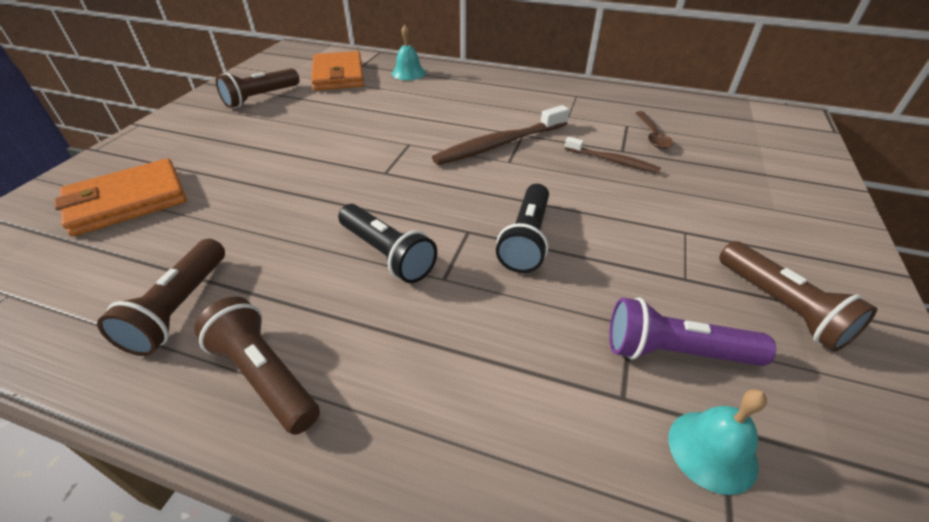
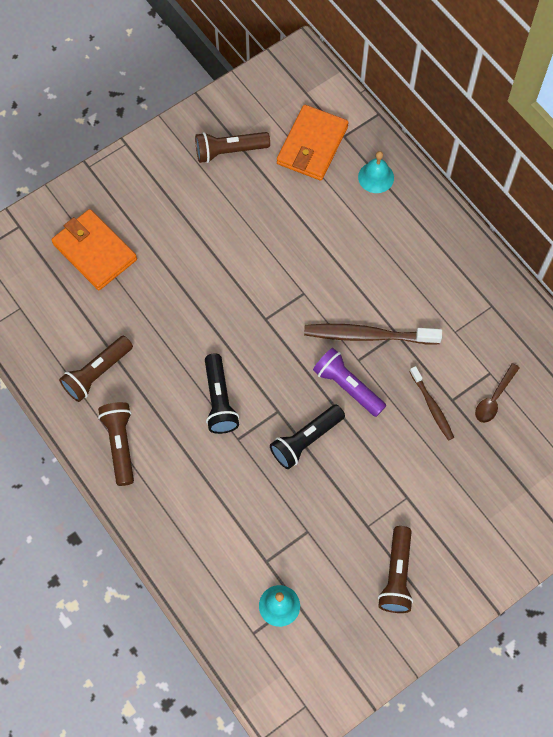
camera: 35 degrees right, 25 degrees up
orange wallet [54,158,187,236] -> orange wallet turned 45 degrees clockwise [51,209,137,290]
purple flashlight [609,297,776,366] -> purple flashlight moved to [313,348,386,417]

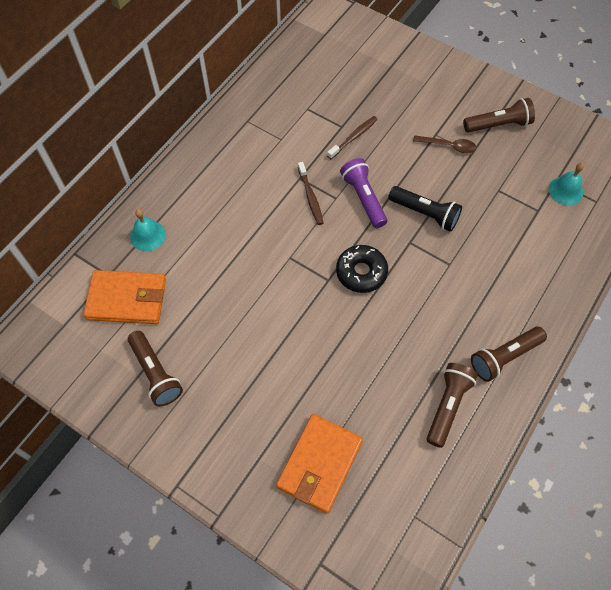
camera: 110 degrees left, 5 degrees down
brown flashlight [59,336,133,402] -> brown flashlight turned 90 degrees counterclockwise [427,363,478,448]
black flashlight [205,353,239,434] -> none
brown toothbrush [304,324,442,345] -> brown toothbrush [298,162,323,225], size x0.59
purple flashlight [313,348,386,417] -> purple flashlight turned 135 degrees clockwise [340,158,387,228]
brown spoon [475,363,520,423] -> brown spoon moved to [413,135,477,153]
none -> black donut [336,245,388,293]

